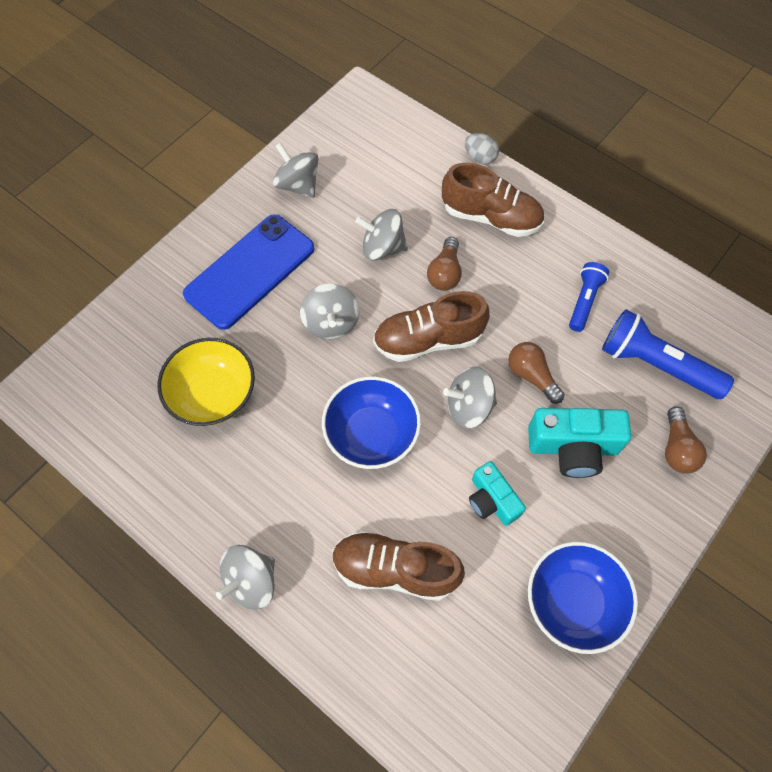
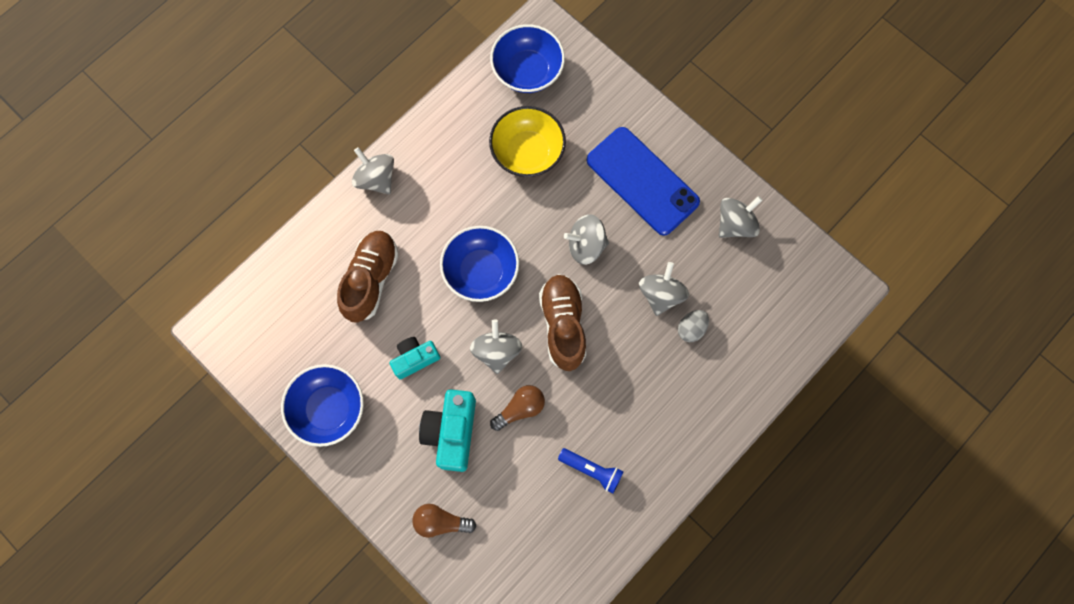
camera: 95 degrees right, 10 degrees up
brown light bulb [427,237,462,291] -> none
brown shoe [442,163,544,237] -> none
grey egg [465,133,499,165] -> grey egg moved to [678,310,709,342]
blue flashlight [602,309,734,399] -> none
none -> blue bowl [490,24,565,93]

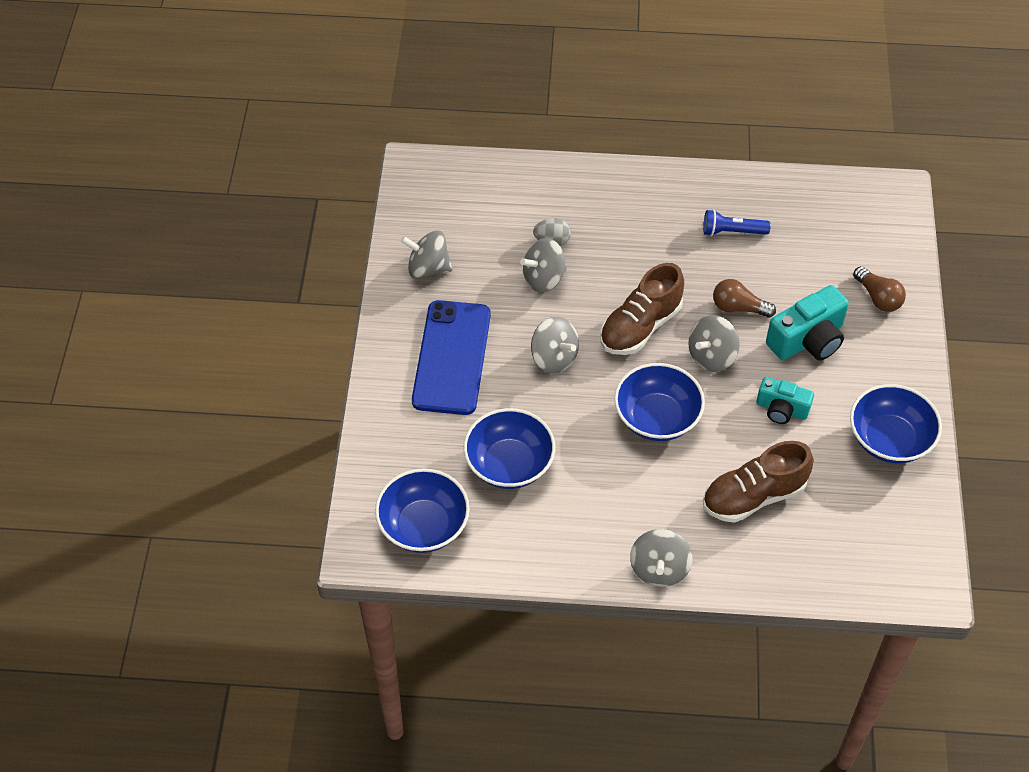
camera: 130 degrees left, 20 degrees down
yellow bowl [489,106,566,177] -> blue bowl [463,408,555,489]
blue flashlight [558,448,623,494] -> blue flashlight turned 75 degrees counterclockwise [703,210,771,236]

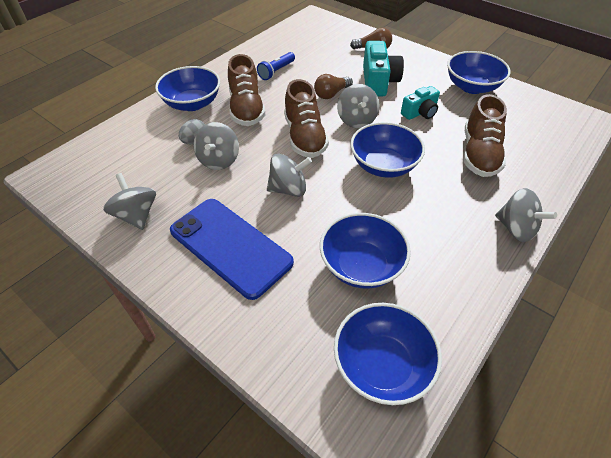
camera: 55 degrees left, 5 degrees down
grey spinning top [401,230,453,279] -> grey spinning top turned 105 degrees clockwise [103,173,156,230]
none -> blue bowl [155,66,220,111]
none -> brown shoe [228,54,265,126]

